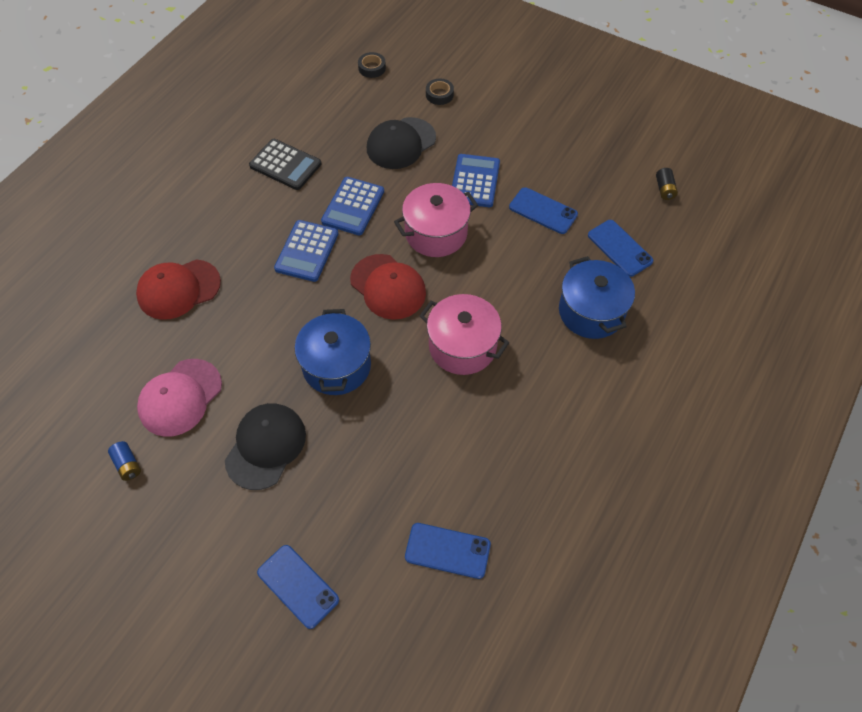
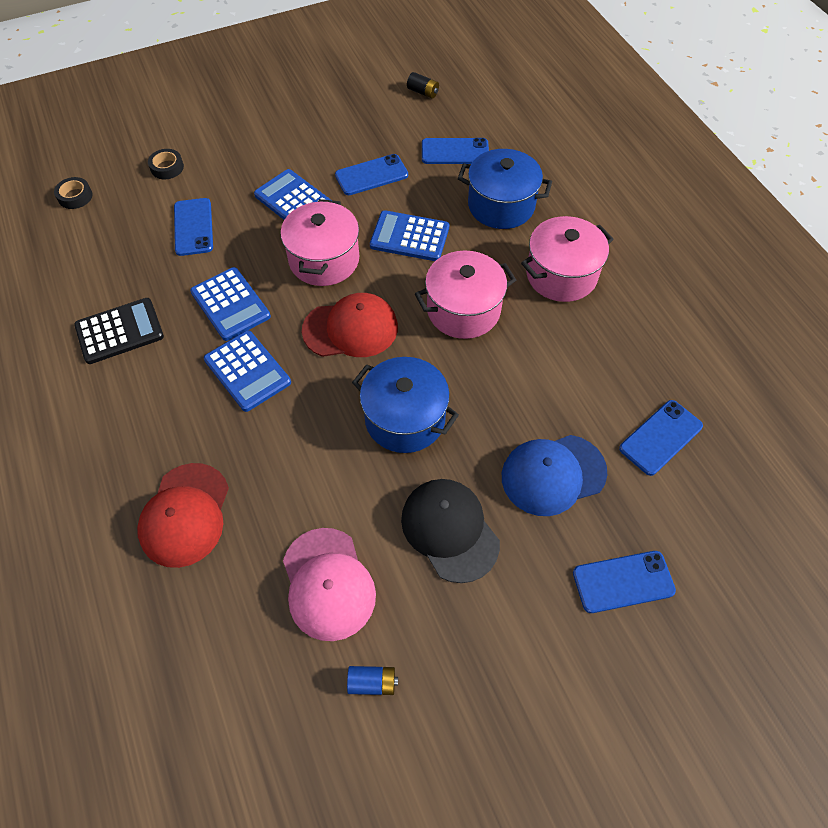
camera: 55 degrees left, 0 degrees up
black cap [367,117,436,169] -> blue phone [174,198,213,256]
none -> blue calculator [370,210,449,261]
none -> blue cap [502,435,607,516]
none -> pink pot [521,216,614,302]

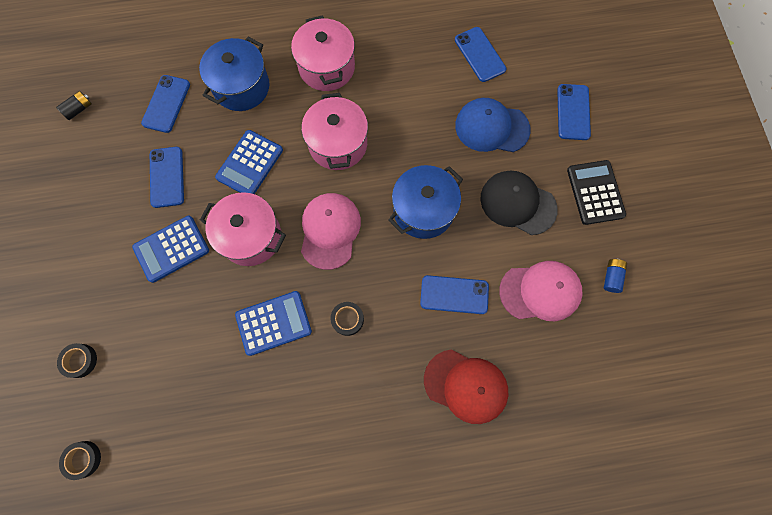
camera: 75 degrees left, 15 degrees up
black calculator [74,298,164,364] -> black calculator moved to [567,160,626,225]
blue phone [174,198,213,256] -> blue phone moved to [420,275,489,314]
blue calculator [204,330,291,412] -> black tape [330,302,364,336]
red cap [302,293,398,357] -> pink cap [301,193,361,270]
black cap [401,479,500,583] -> black cap turned 45 degrees clockwise [480,171,558,235]
blue cap [502,435,607,516] -> blue cap turned 105 degrees clockwise [455,98,531,152]

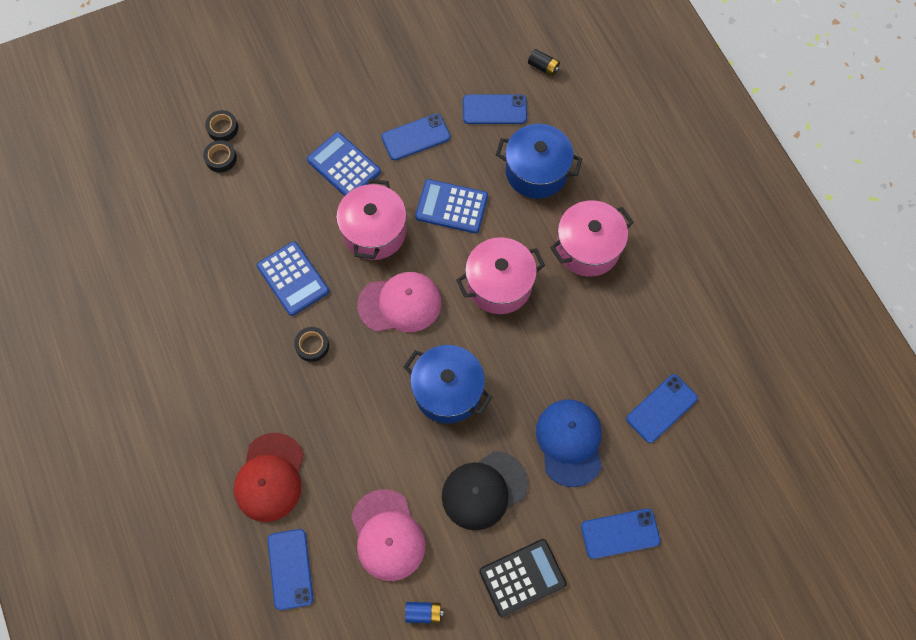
camera: 75 degrees right, 5 degrees down
black battery [56,91,92,120] -> black battery moved to [528,49,560,76]
black tape [59,441,101,480] -> black tape moved to [203,140,237,173]
blue phone [420,275,489,314] -> blue phone moved to [268,529,313,610]
black cap [480,171,558,235] -> black cap turned 135 degrees counterclockwise [442,451,528,530]

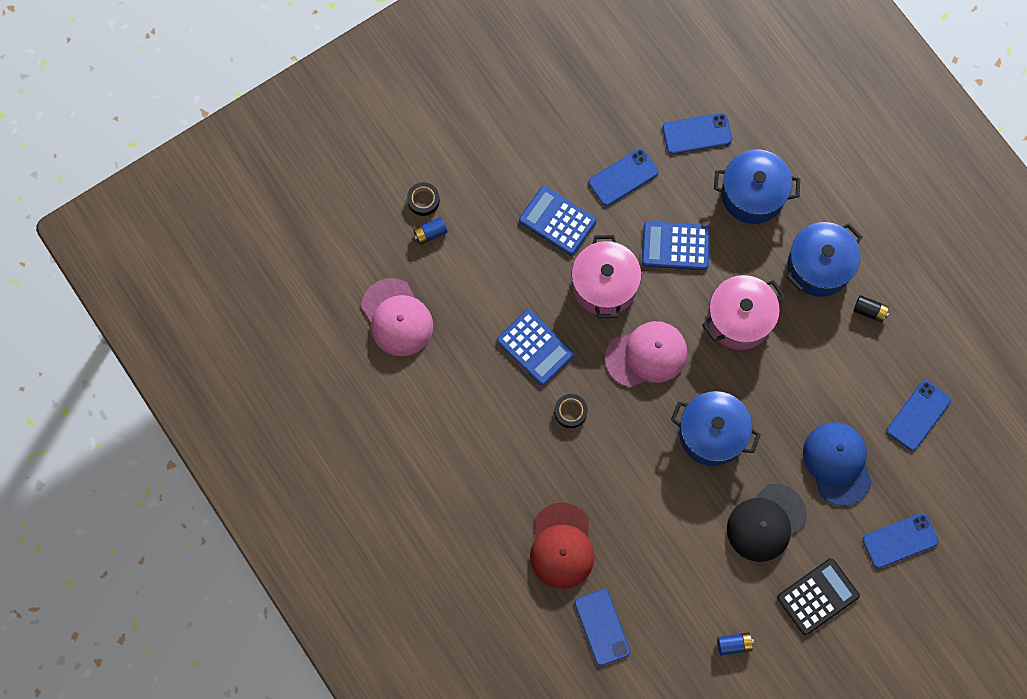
camera: 10 degrees left, 5 degrees up
black tape [203,140,237,173] -> blue battery [413,217,448,245]
pink cap [351,489,425,581] -> pink cap moved to [361,278,433,356]
black battery [528,49,560,76] -> black battery moved to [854,295,889,322]
pink pot [550,200,634,277] -> blue pot [787,222,863,297]

